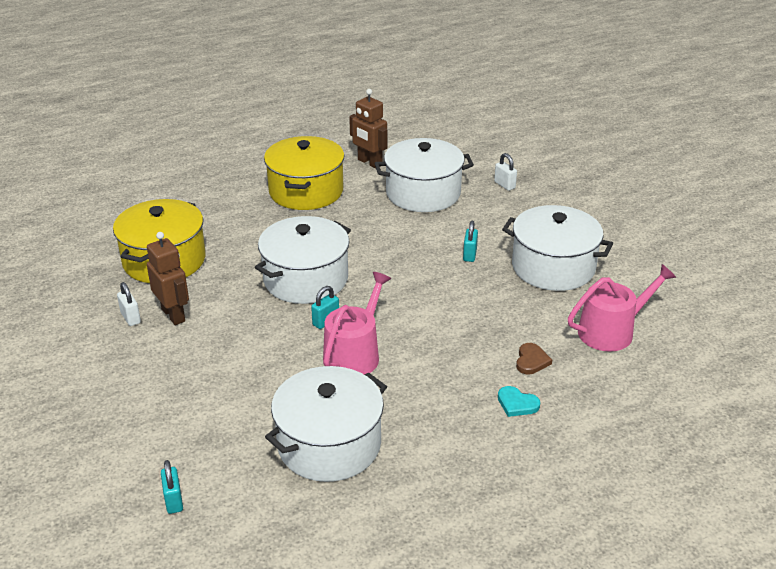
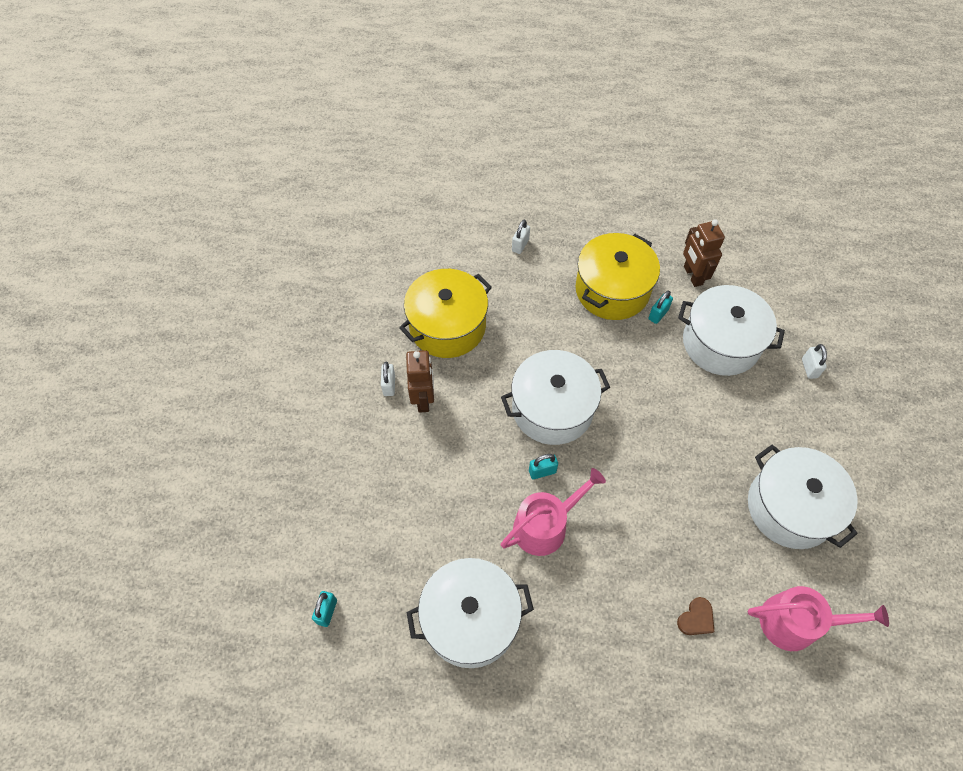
camera: 30 degrees right, 25 degrees up
turquoise padlock [463,221,478,262] -> turquoise padlock moved to [648,290,673,324]
turquoise heart [498,386,540,417] -> none
none -> white padlock [512,220,530,254]

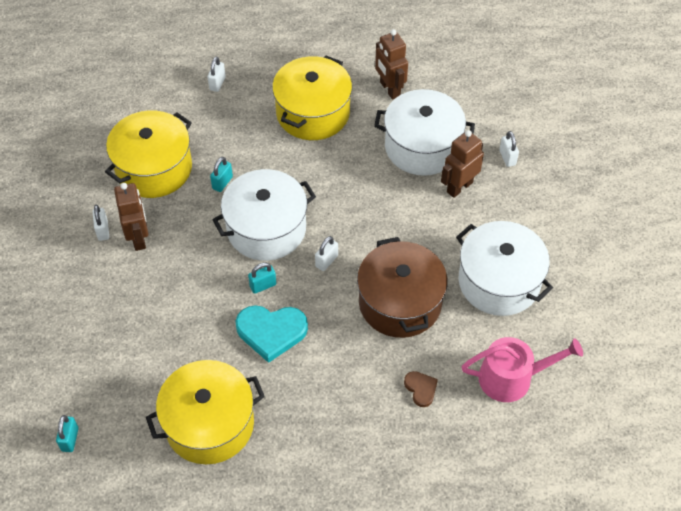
camera: 10 degrees left, 5 degrees down
white pot [406,558,534,668] -> yellow pot [146,360,265,464]
pink watering can [501,468,606,556] -> turquoise heart [235,305,308,363]
turquoise padlock [648,290,673,324] -> turquoise padlock moved to [210,157,233,192]
brown heart [677,597,714,635] -> brown heart turned 60 degrees counterclockwise [404,371,438,407]
none -> white padlock [315,236,338,271]
none -> brown pot [357,237,448,338]
none -> brown robot [441,130,484,198]

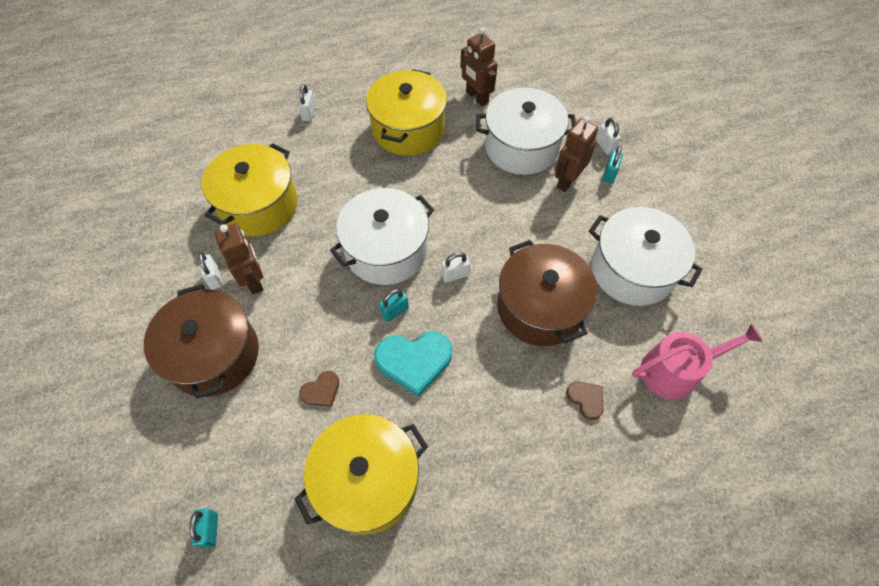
camera: 10 degrees left, 5 degrees up
turquoise padlock [210,157,233,192] -> turquoise padlock moved to [603,146,623,183]
white padlock [315,236,338,271] -> white padlock turned 45 degrees clockwise [442,252,470,283]
none -> brown pot [144,284,259,399]
none -> brown heart [299,371,339,407]

